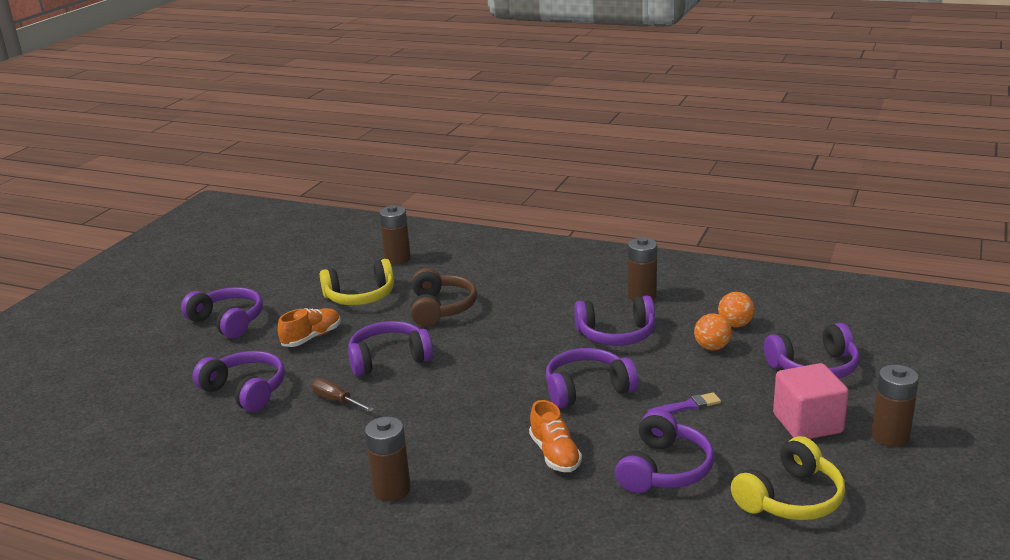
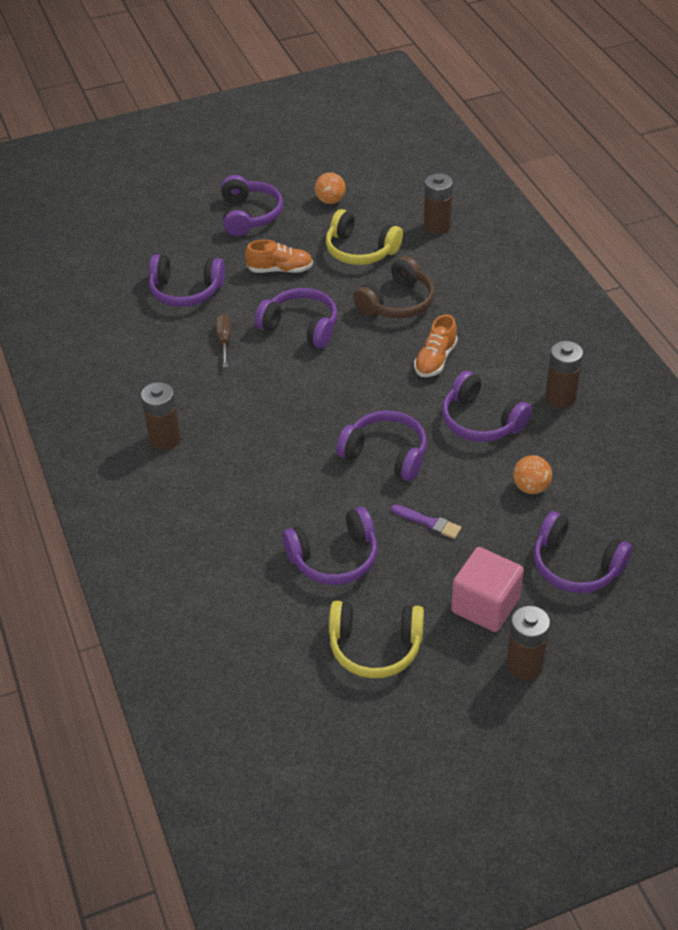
camera: 45 degrees right, 20 degrees up
purple headphones [193,351,285,412] -> purple headphones turned 105 degrees clockwise [149,254,225,307]
orange shoe [529,400,582,472] -> orange shoe moved to [414,314,458,377]
orange ball [718,292,755,327] -> orange ball moved to [315,172,346,204]

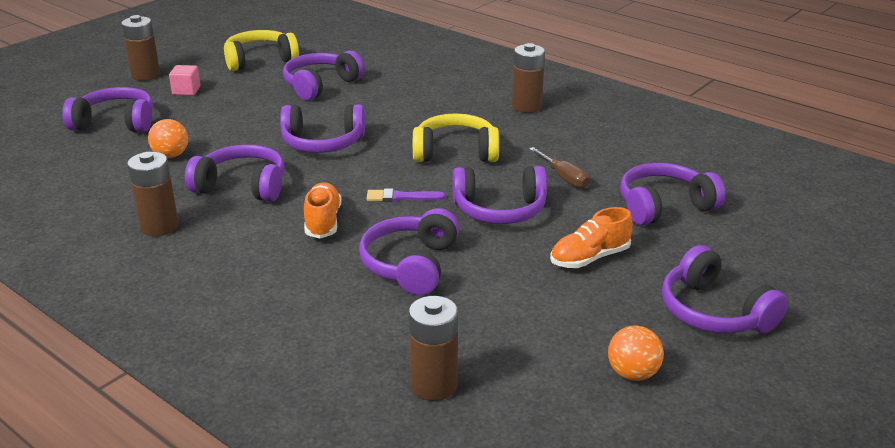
camera: 150 degrees right, 15 degrees down
yellow headphones [326,209,403,265] -> yellow headphones moved to [413,113,499,162]
brown headphones [353,256,435,319] -> purple headphones [359,208,460,295]
purple brush [391,504,462,539] -> purple brush moved to [367,189,446,202]
pink cube [451,547,524,632] -> pink cube [169,65,200,95], size x0.54

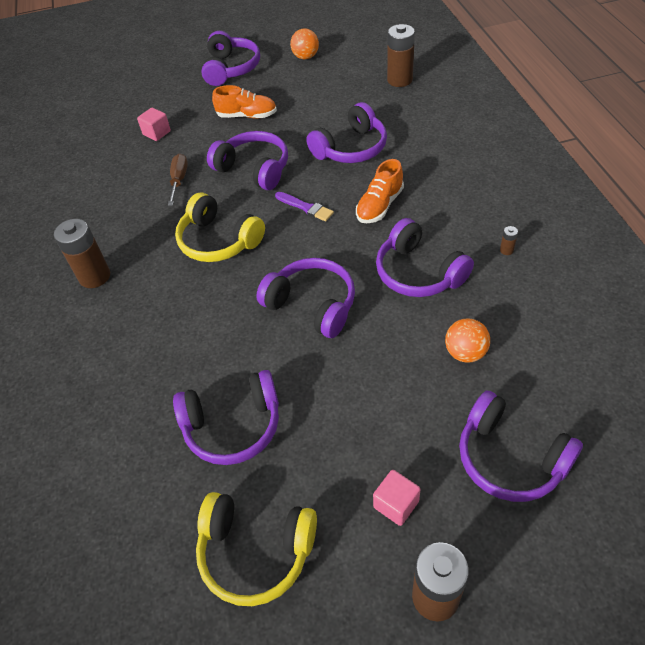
camera: 140 degrees left, 20 degrees up
brown battery [127,152,179,236] -> brown battery [500,226,518,255], size x0.41
purple headphones [620,163,726,226] -> pink cube [137,108,171,141]

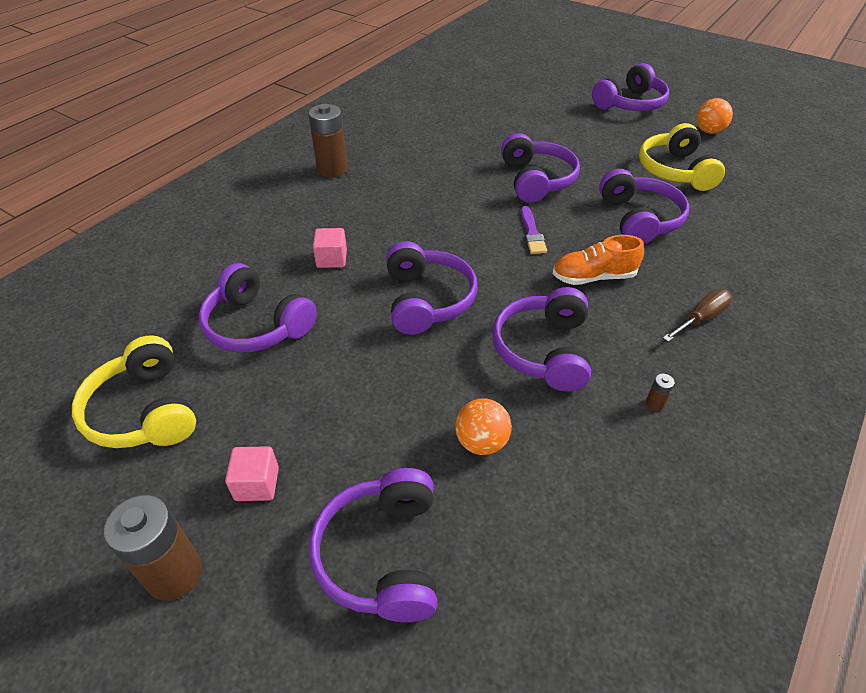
camera: 45 degrees right, 5 degrees down
pink cube [137,108,171,141] -> pink cube moved to [313,228,347,268]
brown screwdriver [168,154,188,206] -> brown screwdriver moved to [663,289,732,342]
yellow headphones [175,193,265,262] -> yellow headphones moved to [639,123,725,191]
orange shoe [212,85,277,119] -> none
purple headphones [306,102,387,163] -> purple headphones turned 105 degrees counterclockwise [599,169,689,244]
brown battery [387,24,415,87] -> none

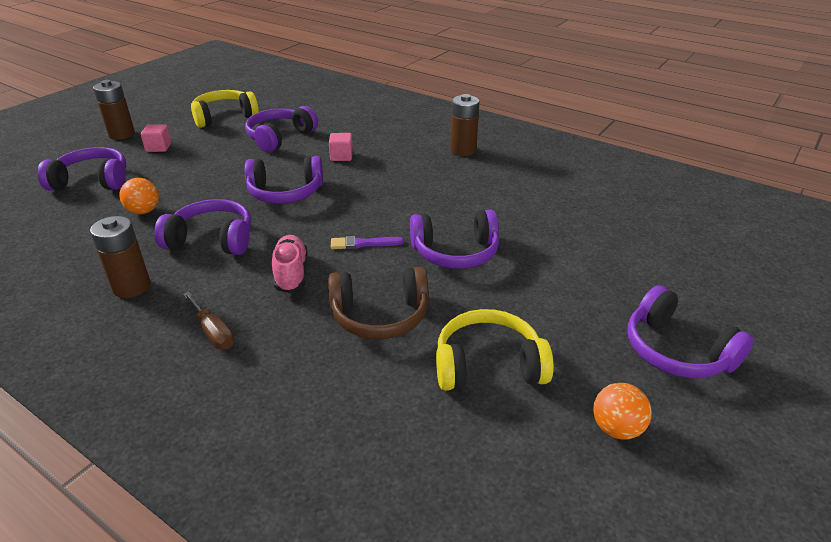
camera: 90 degrees right, 10 degrees down
orange shoe [553,235,644,285] -> pink shoe [272,235,307,293]
purple headphones [599,169,689,244] -> brown headphones [328,267,429,339]
brown battery [646,374,675,411] -> brown battery [90,216,151,298], size x2.42

